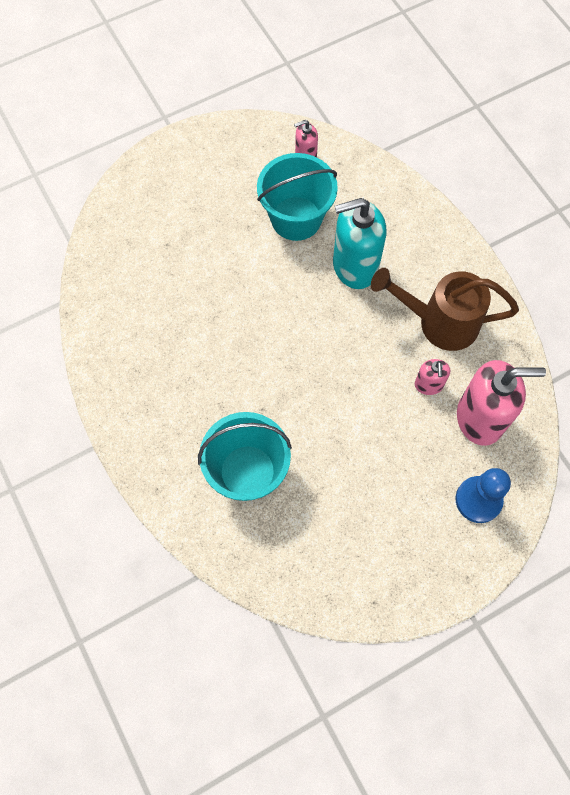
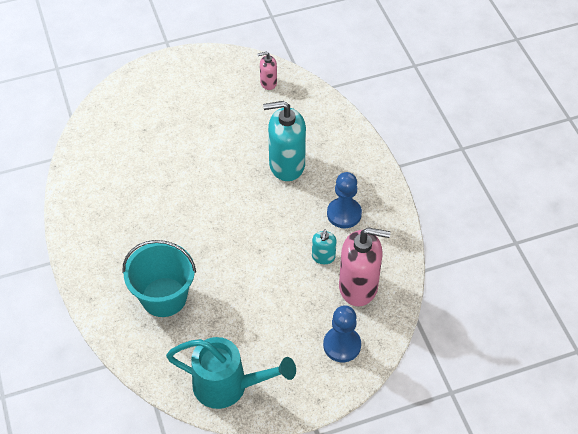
camera: 10 degrees right, 15 degrees down
turquoise bucket [257,153,338,241] -> none
brown watering can [371,268,519,351] -> blue pawn [327,172,362,228]
pink soap dispenser [415,359,450,395] -> turquoise soap dispenser [312,229,336,264]
none -> turquoise watering can [166,337,296,409]

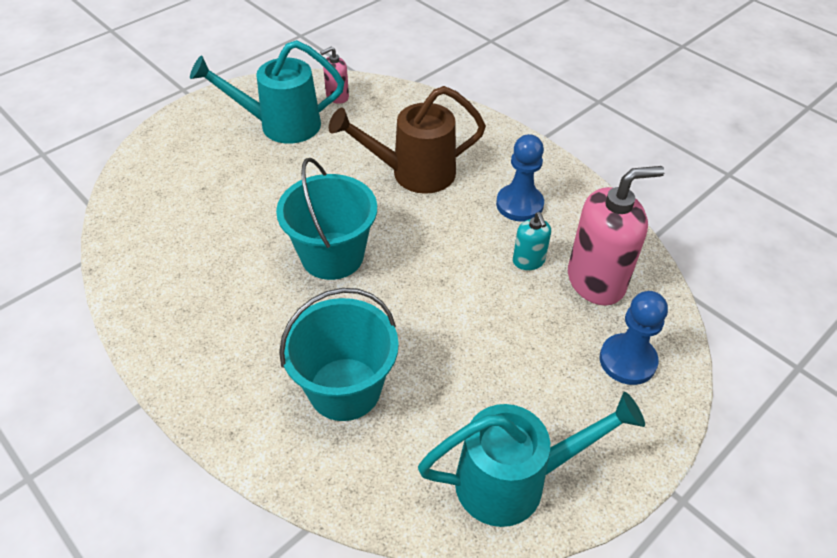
camera: 25 degrees left, 5 degrees down
turquoise soap dispenser [263,101,306,181] -> brown watering can [329,86,486,194]
none -> turquoise watering can [190,40,344,144]
none -> turquoise bucket [276,158,377,280]

